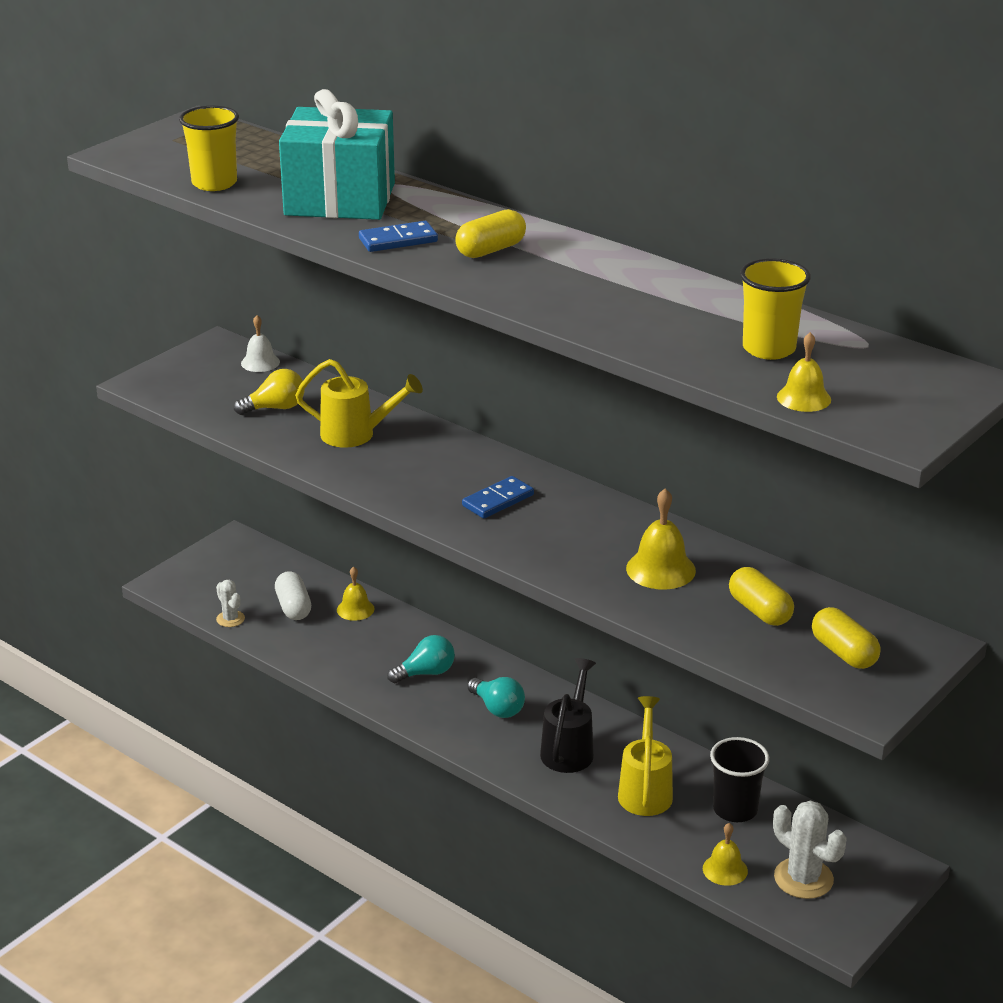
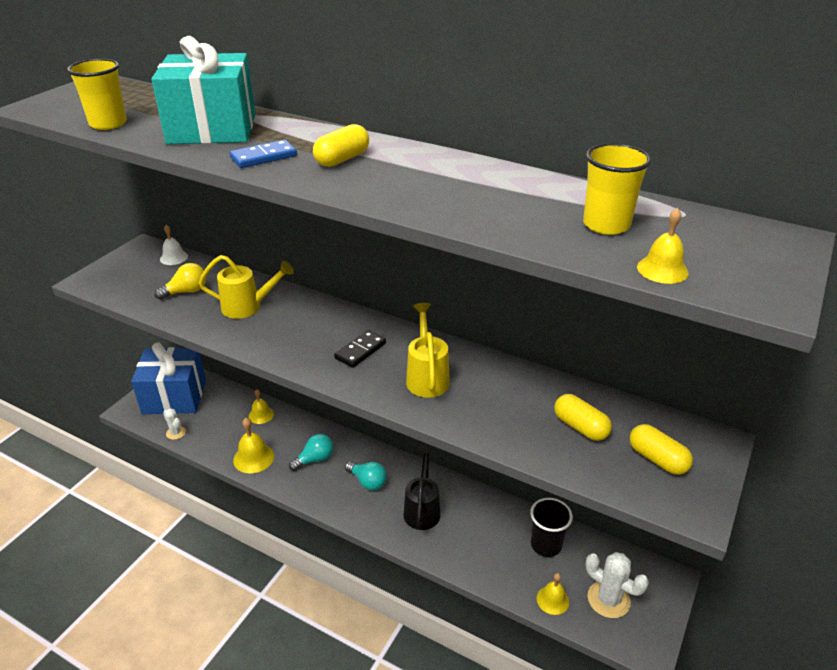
camera: 10 degrees left, 5 degrees up
white capsule [275,571,311,620] -> none
blue domino [462,476,534,518] -> black domino [334,330,386,368]
yellow watering can [618,696,673,816] -> yellow watering can moved to [406,303,450,398]
yellow bell [626,488,696,590] -> yellow bell moved to [233,418,274,473]
none -> blue gift [131,342,206,414]

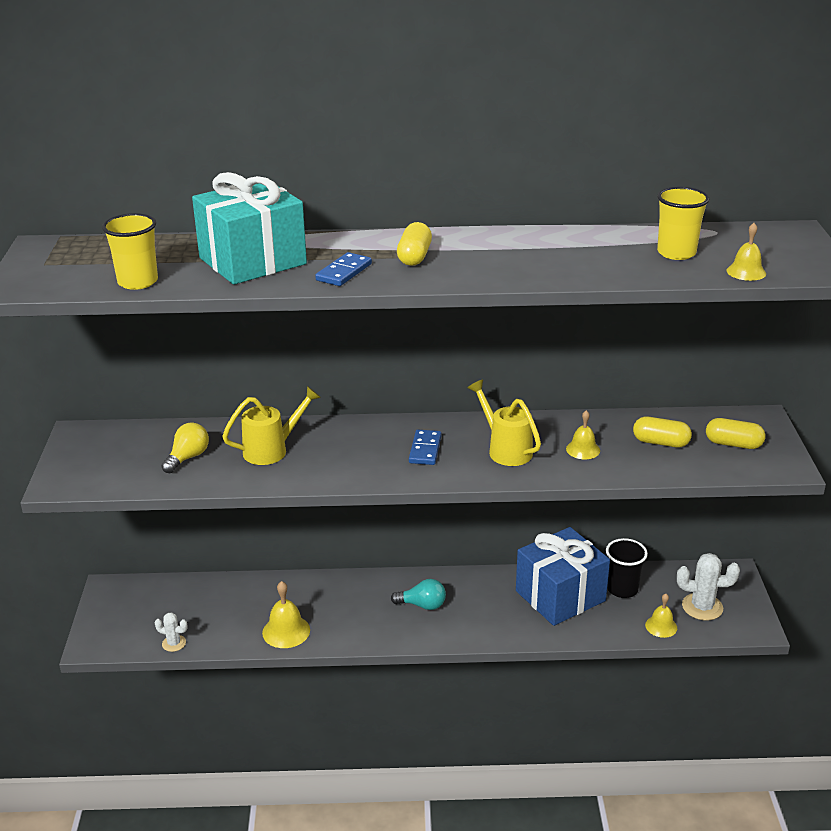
camera: 30 degrees left, 5 degrees down
blue gift [131,342,206,414] -> blue gift moved to [516,527,610,626]
white bell [160,225,188,265] -> none
yellow bell [249,389,274,424] -> yellow bell moved to [566,410,600,459]
turquoise light bulb [289,434,333,471] -> none
black domino [334,330,386,368] -> blue domino [409,430,442,465]
black watering can [404,446,440,530] -> none

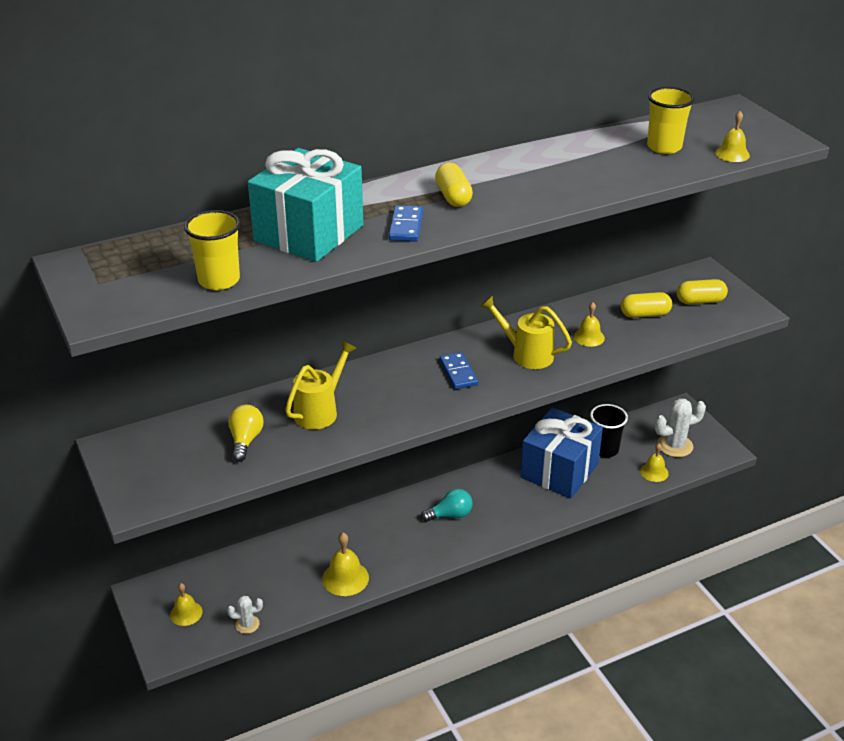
camera: 25 degrees left, 5 degrees up
none -> yellow bell [170,583,202,626]

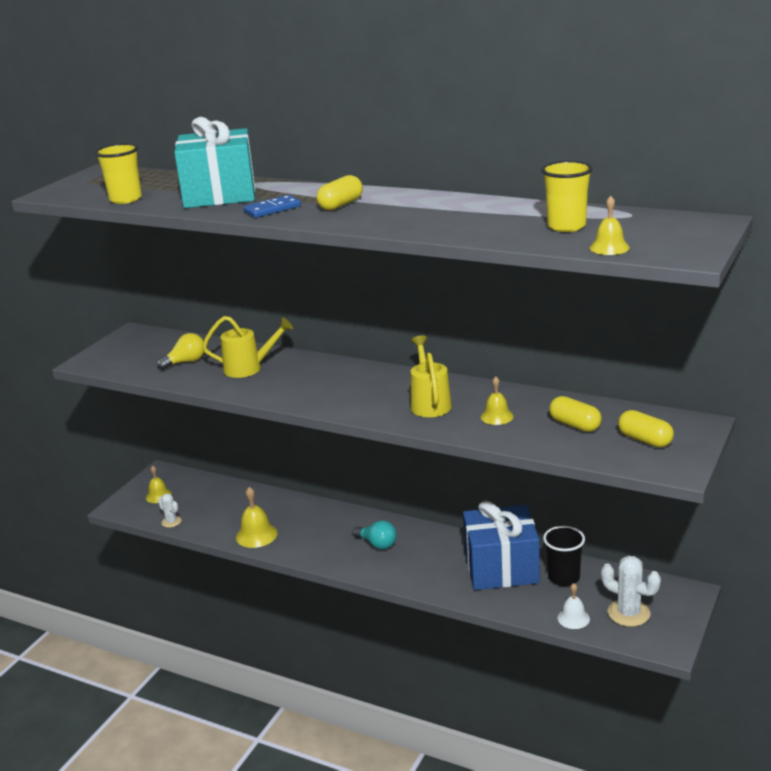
camera: 55 degrees right, 10 degrees down
blue domino [439,352,478,389] -> none
yellow bell [640,443,669,482] -> white bell [557,583,590,629]

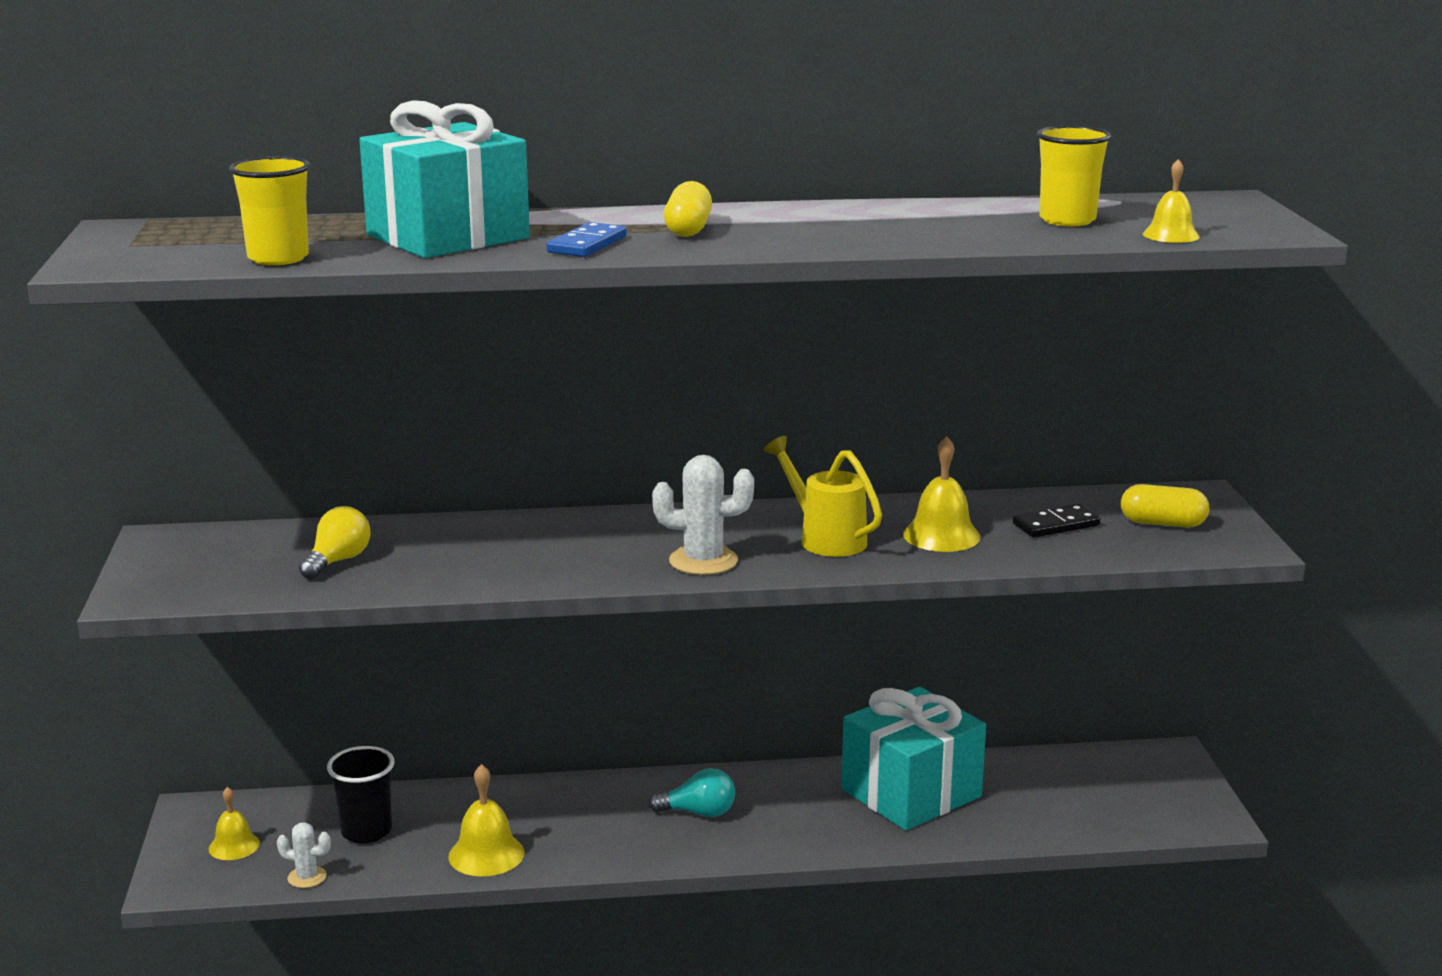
camera: 35 degrees left, 5 degrees down
yellow watering can [202,316,293,378] -> none
blue gift [463,500,540,590] -> turquoise gift [841,687,986,830]
yellow bell [481,376,514,425] -> yellow bell [903,436,981,552], size x1.51
black cup [543,526,585,586] -> black cup moved to [327,746,395,843]
yellow capsule [549,396,602,432] -> black domino [1013,504,1100,537]
white bell [557,583,590,629] -> none
white cactus [601,556,661,627] -> white cactus moved to [652,455,754,575]

